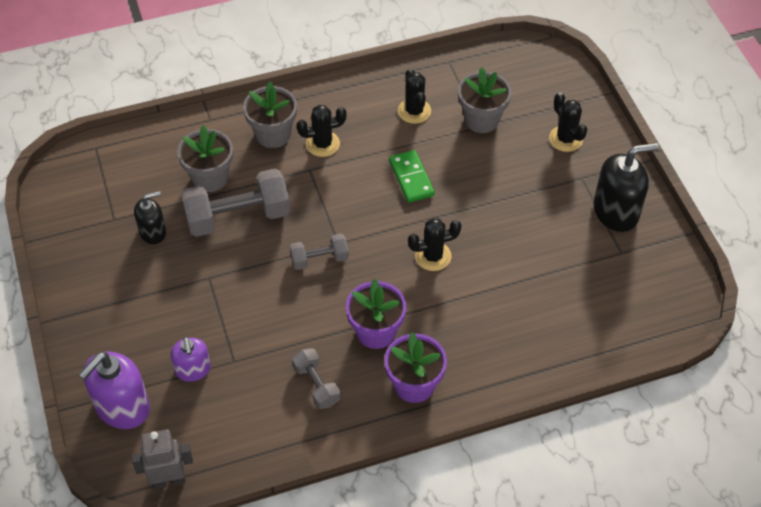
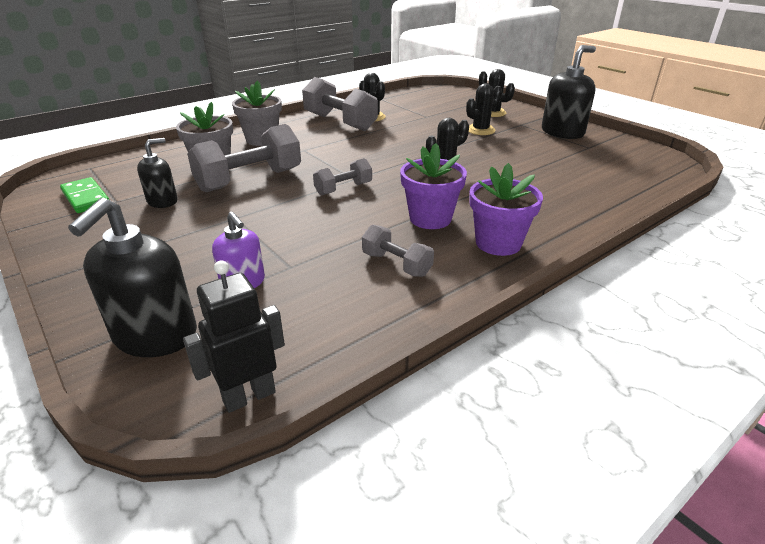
camera: 20 degrees left, 20 degrees down
purple soap dispenser [78,351,150,429] -> black soap dispenser [68,197,197,357]
grey robot [131,430,193,489] -> black robot [183,260,285,413]
black cactus [296,105,347,157] -> black cactus moved to [466,83,502,135]
green domino [389,150,435,202] -> green domino moved to [60,177,109,213]
grey flower pot [458,67,511,133] -> none
none -> grey dumbbell [302,77,378,131]

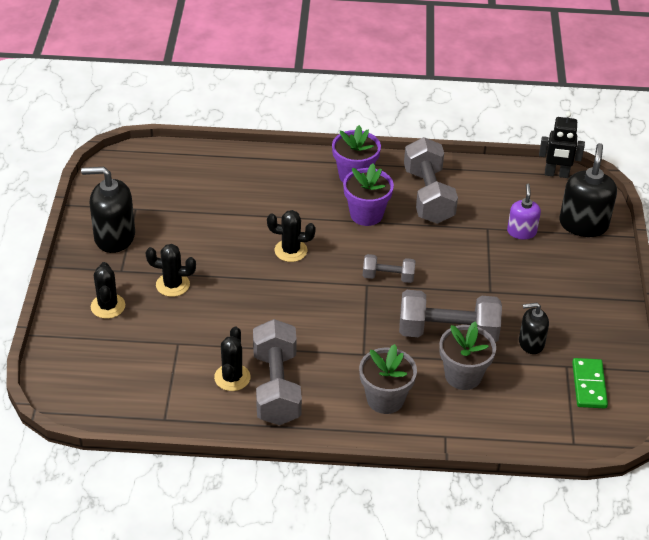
camera: 140 degrees left, 10 degrees up
black soap dispenser [68,197,197,357] -> black soap dispenser turned 45 degrees counterclockwise [559,143,617,237]
grey dumbbell [362,224,434,277] -> grey dumbbell [404,137,458,224], size x1.85

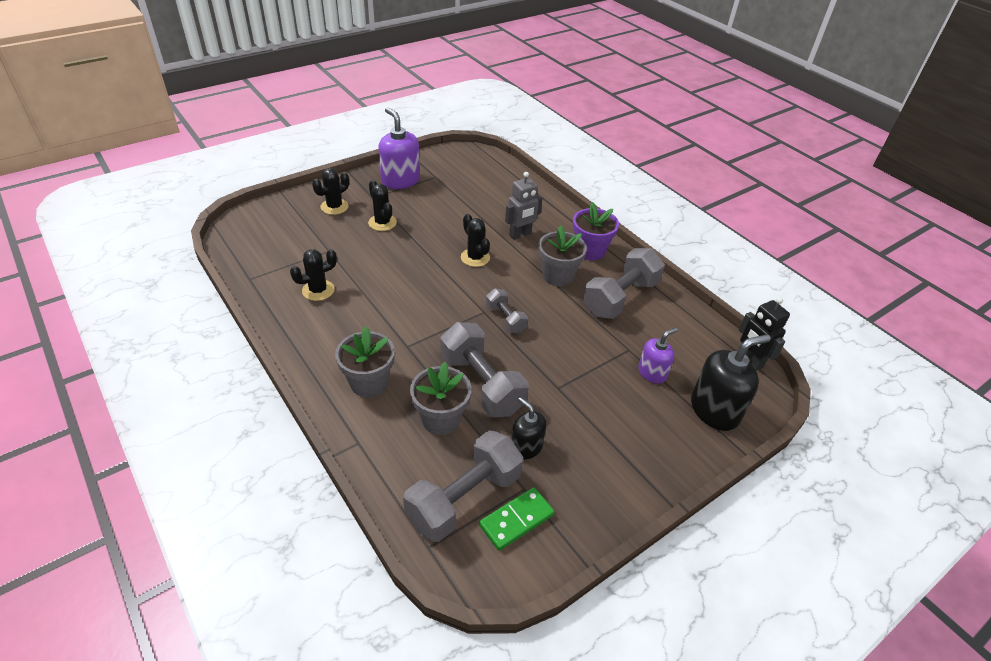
camera: 50 degrees right, 0 degrees up
black soap dispenser [81,167,135,253] -> purple soap dispenser [378,107,420,189]
grey dumbbell [253,319,302,425] -> grey dumbbell moved to [403,430,523,542]
purple flower pot [343,163,394,226] -> grey flower pot [538,226,587,286]
none -> grey robot [505,172,542,240]

